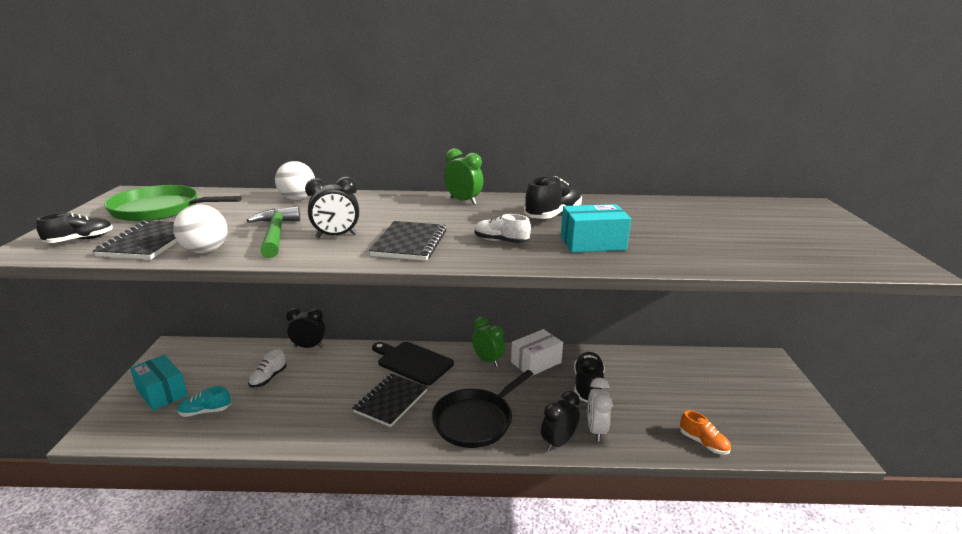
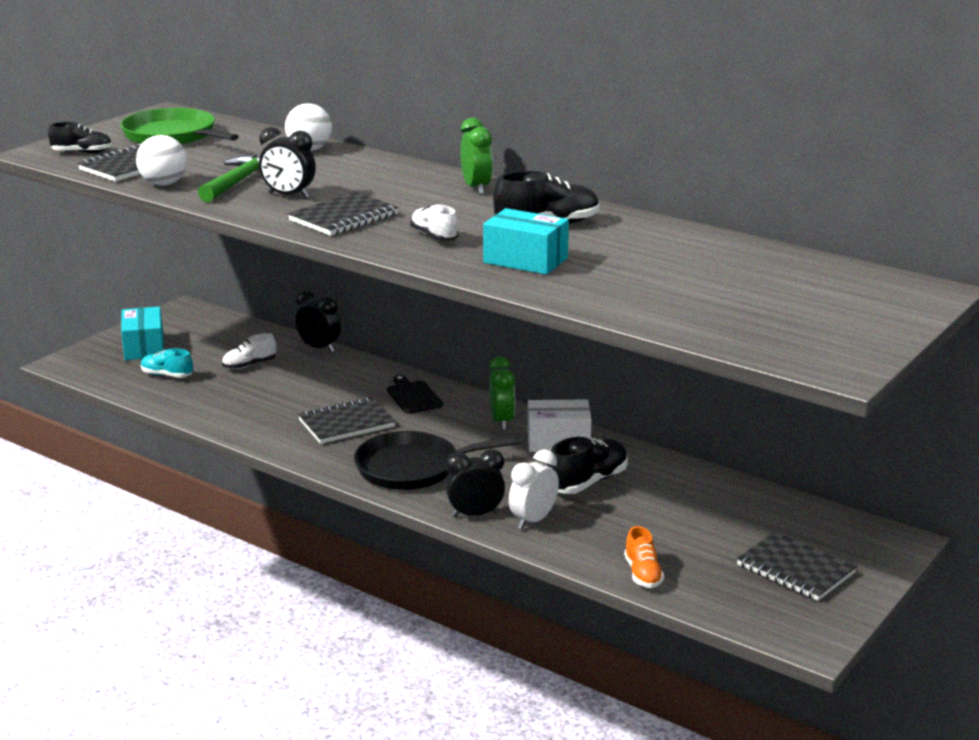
camera: 35 degrees right, 0 degrees up
black cutting board [372,342,454,385] -> black cutting board [387,375,443,414], size x0.66
none -> black notebook [737,531,857,601]

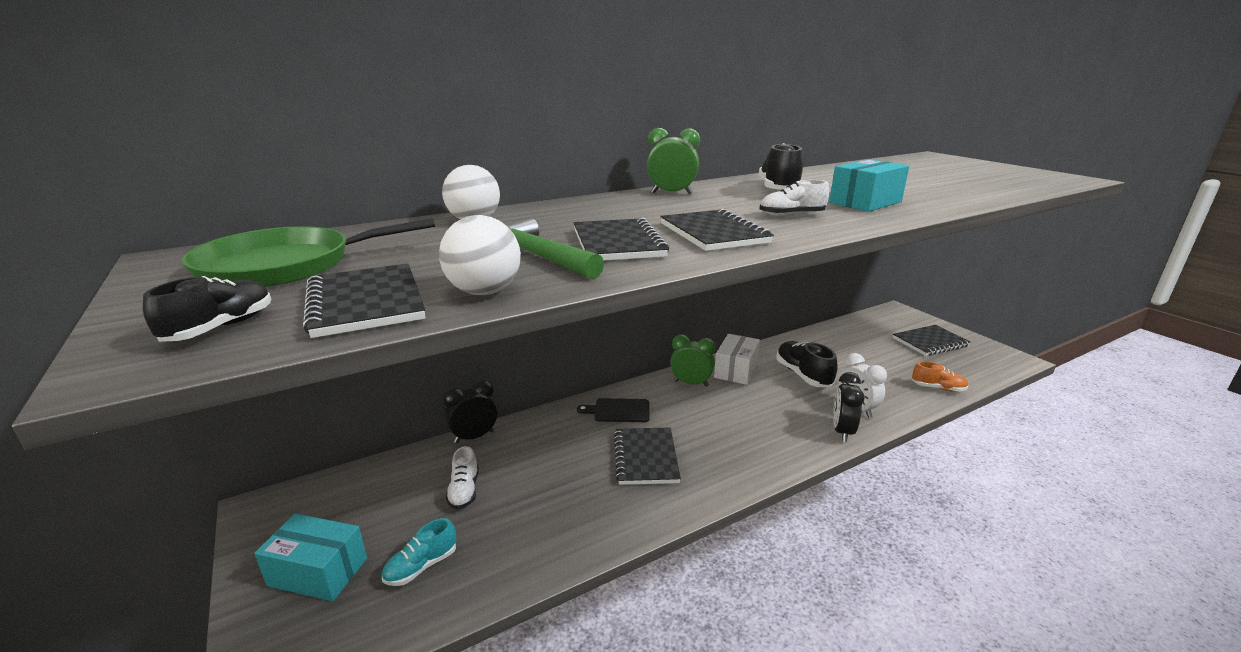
camera: 65 degrees left, 0 degrees up
black clock [259,127,316,198] -> black notebook [574,218,669,261]
black pan [354,431,520,490] -> none

